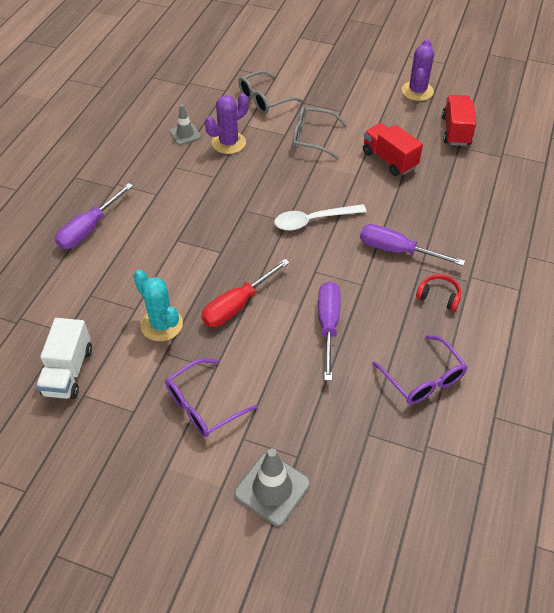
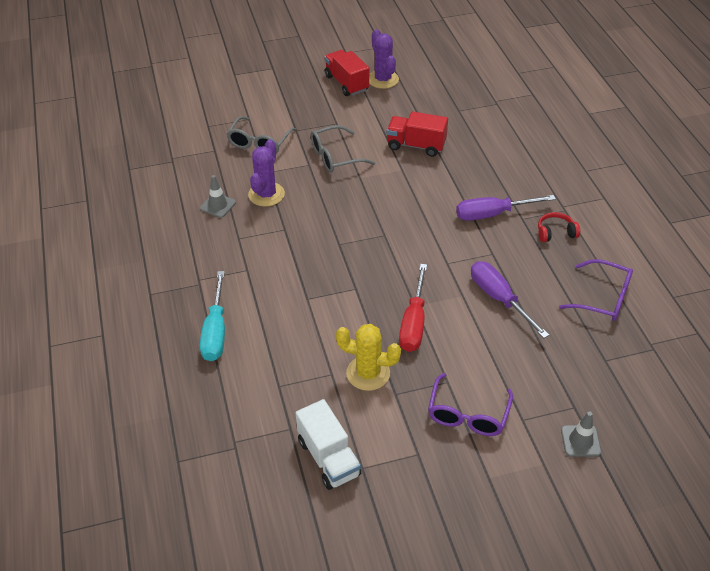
camera: 35 degrees left, 5 degrees down
purple screwdriver [55,183,133,249] -> turquoise screwdriver [200,271,225,361]
turquoise cactus [133,270,183,341] -> yellow cactus [336,324,401,391]
grey traffic cone [234,448,310,526] -> grey traffic cone [561,411,601,457], size x0.63
white spoon [274,204,367,231] -> none
red truck [442,95,476,146] -> red truck moved to [325,50,369,96]

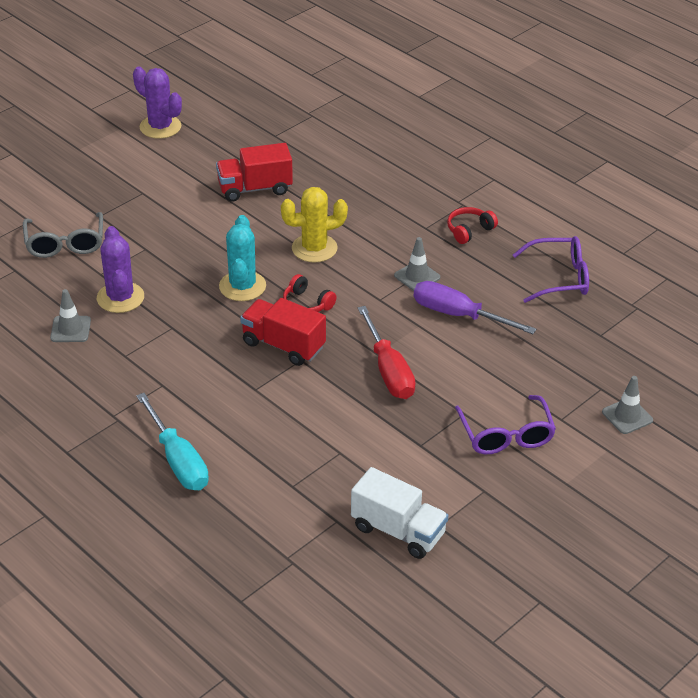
camera: 30 degrees left, 5 degrees down
grey glasses [311,125,375,173] -> none
red truck [325,50,369,96] -> red truck moved to [240,298,326,366]
yellow cactus [336,324,401,391] -> yellow cactus moved to [281,187,348,263]
purple screwdriver [456,195,556,221] -> none
none -> turquoise cactus [219,215,266,301]
none -> red headphones [283,274,337,312]
none -> grey traffic cone [394,237,440,291]

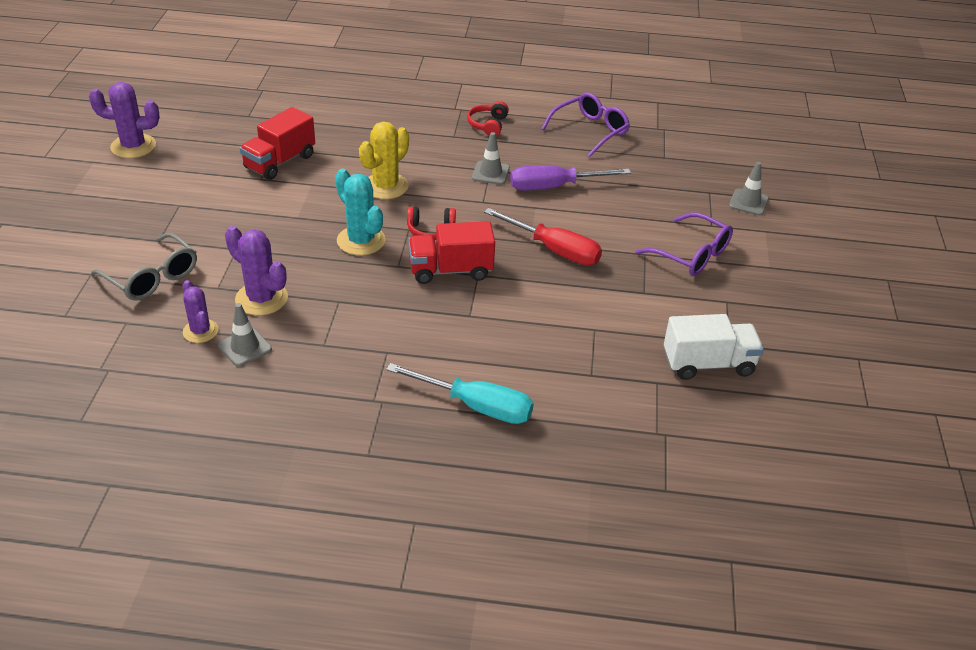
camera: 40 degrees left, 0 degrees up
none -> purple cactus [182,280,219,343]

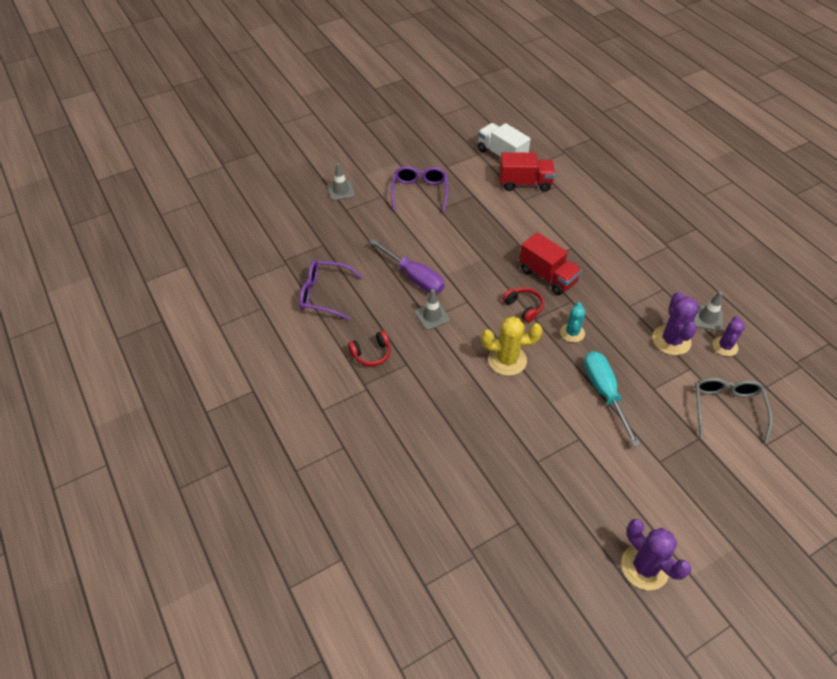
camera: 125 degrees left, 10 degrees up
red truck [240,107,315,180] -> red truck moved to [499,152,555,192]
turquoise cactus [335,169,386,255] -> turquoise cactus [560,302,586,342], size x0.65
turquoise screwdriver [386,363,534,424] -> turquoise screwdriver moved to [584,351,641,447]
red screwdriver [484,208,602,265] -> none

